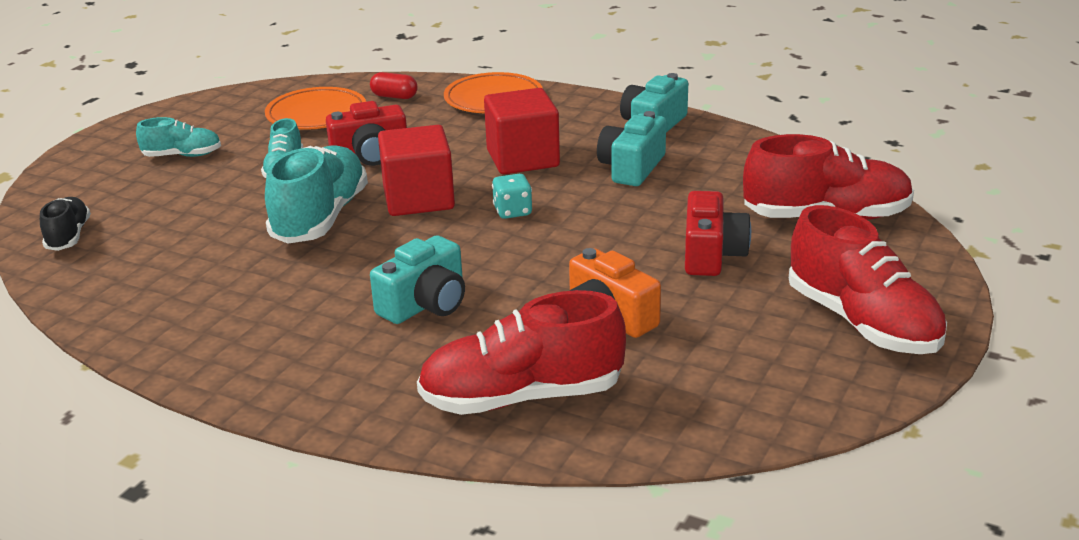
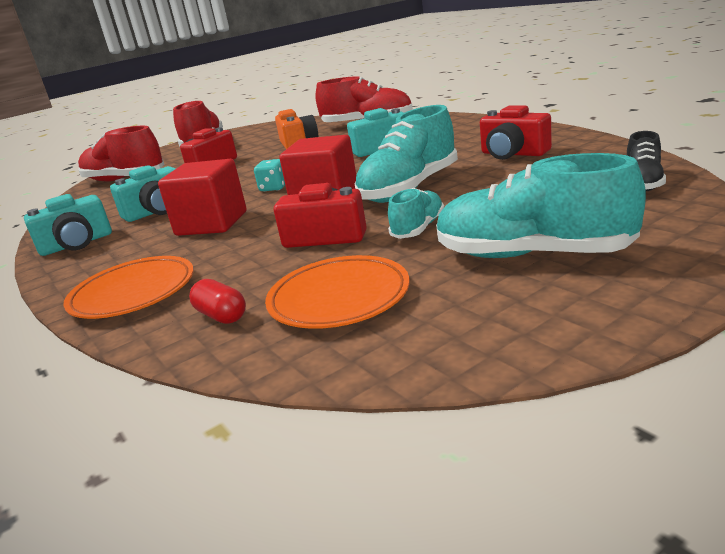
camera: 150 degrees left, 5 degrees down
turquoise shoe [136,117,221,157] -> turquoise shoe [436,153,646,258], size x1.86
none -> red camera [480,106,552,160]

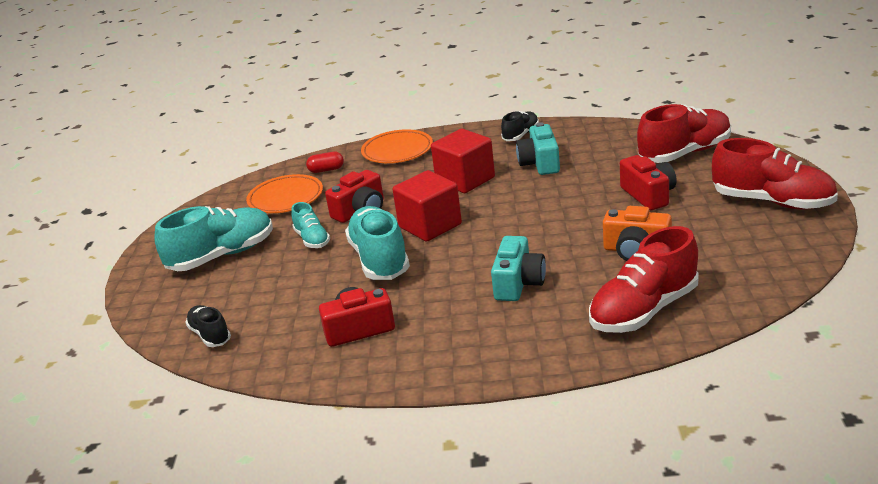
camera: 125 degrees right, 5 degrees up
turquoise camera [24,194,112,256] -> black shoe [501,111,539,141]
turquoise dice [254,159,285,192] -> none

